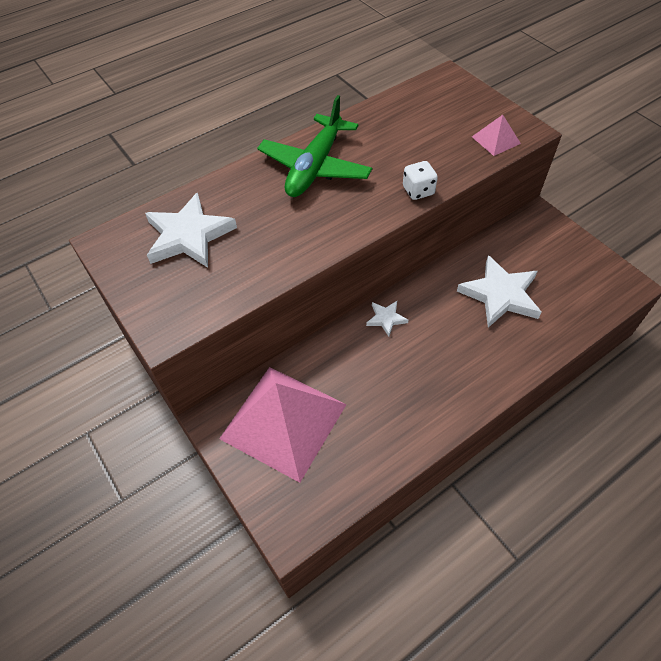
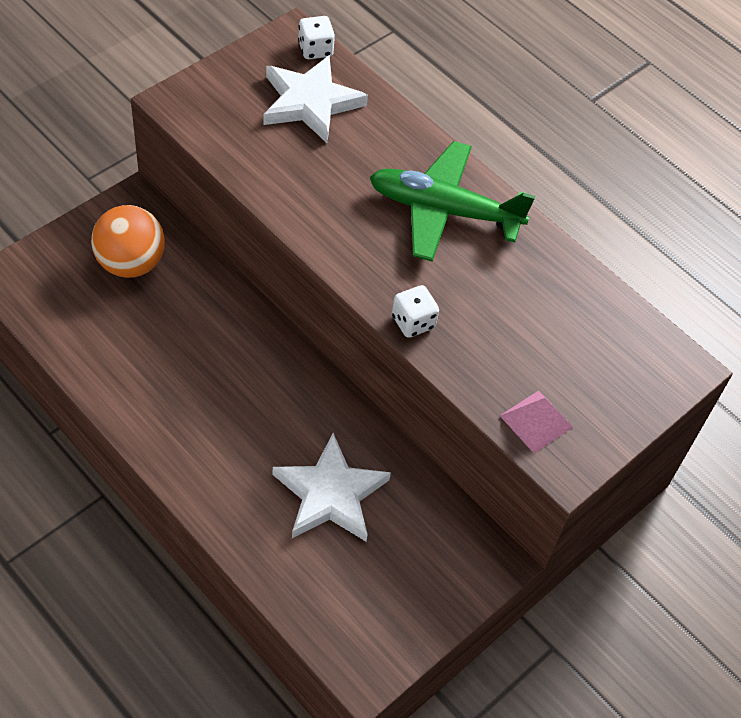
camera: 75 degrees right, 0 degrees up
pink pyramid [219,367,347,483] -> orange ball [91,205,165,278]
white star [366,301,408,337] -> none
none -> white dice [298,16,335,59]

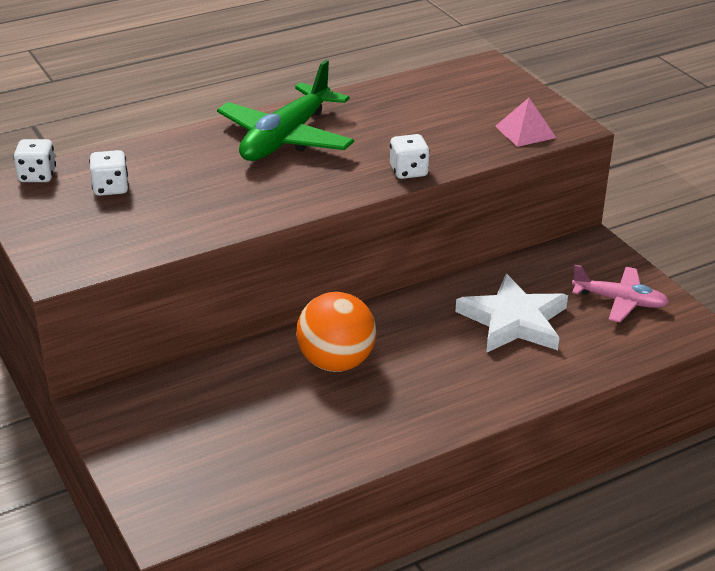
camera: 70 degrees left, 20 degrees down
orange ball [91,205,165,278] -> orange ball moved to [296,292,376,372]
white star [264,55,368,143] -> white dice [89,150,129,196]
none -> pink plane [572,265,669,322]

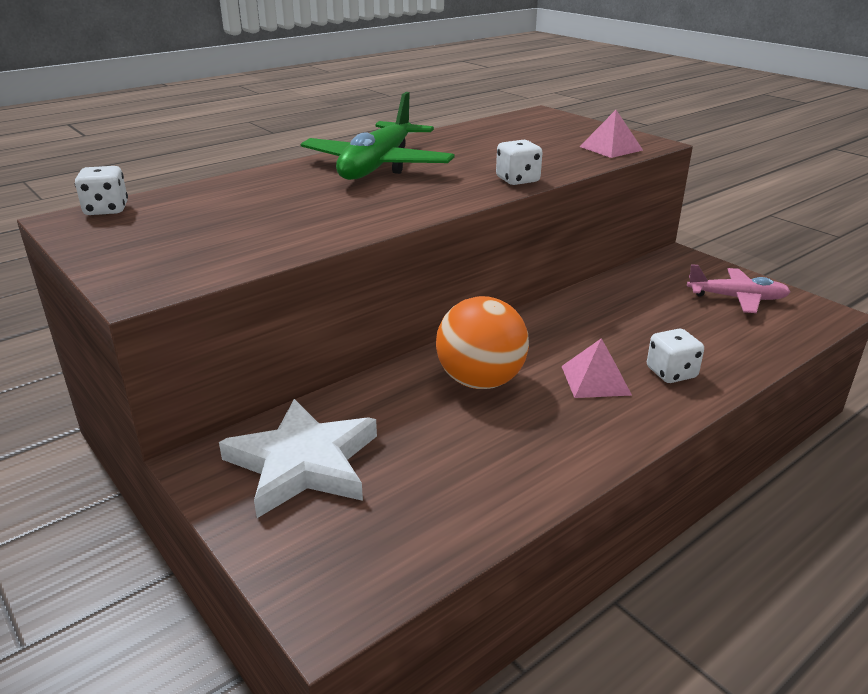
camera: 10 degrees left, 5 degrees down
white dice [89,150,129,196] -> white dice moved to [647,329,704,383]
white star [455,274,568,353] -> white star moved to [219,399,377,518]
none -> pink pyramid [561,338,632,398]

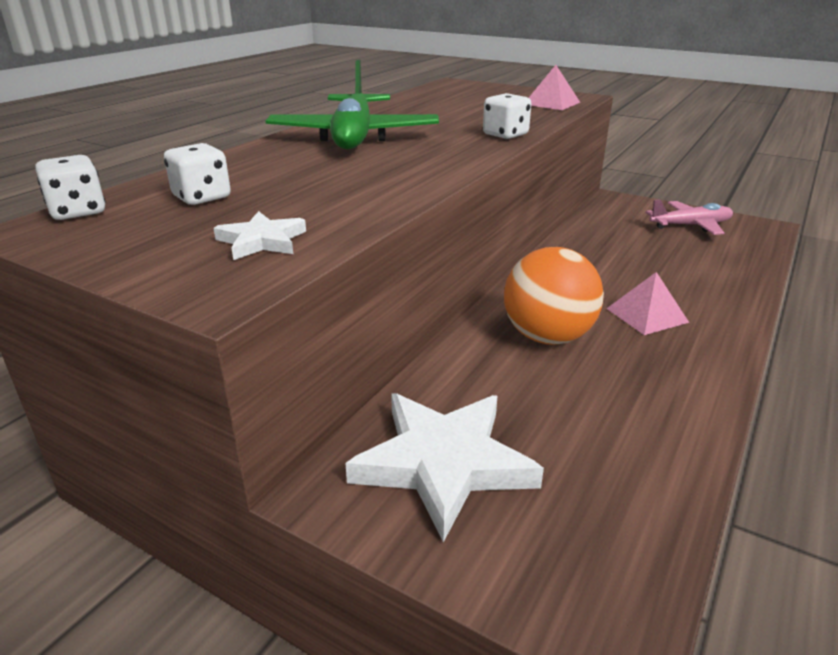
camera: 20 degrees left, 0 degrees up
white dice [647,329,704,383] -> white dice moved to [164,143,231,205]
none -> white star [214,211,306,260]

